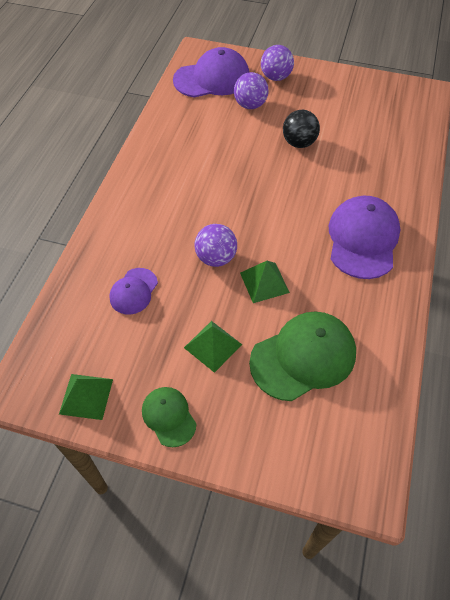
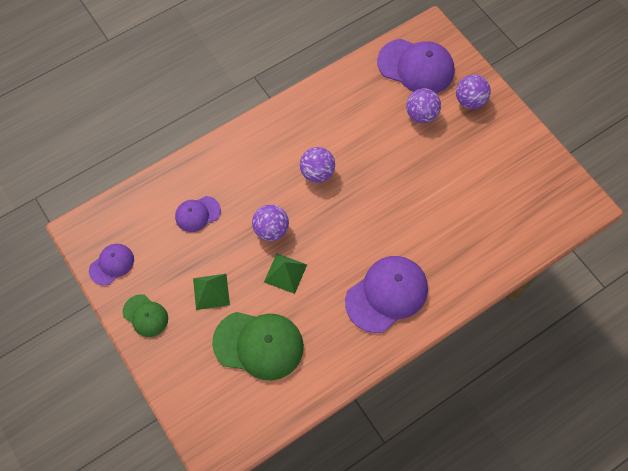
camera: 40 degrees right, 10 degrees up
green pyramid [59,374,113,420] -> purple cap [89,244,134,286]
green cap [142,387,196,447] -> green cap turned 120 degrees clockwise [123,294,168,337]
black ball [283,110,320,148] -> none
none -> purple ball [300,147,335,183]

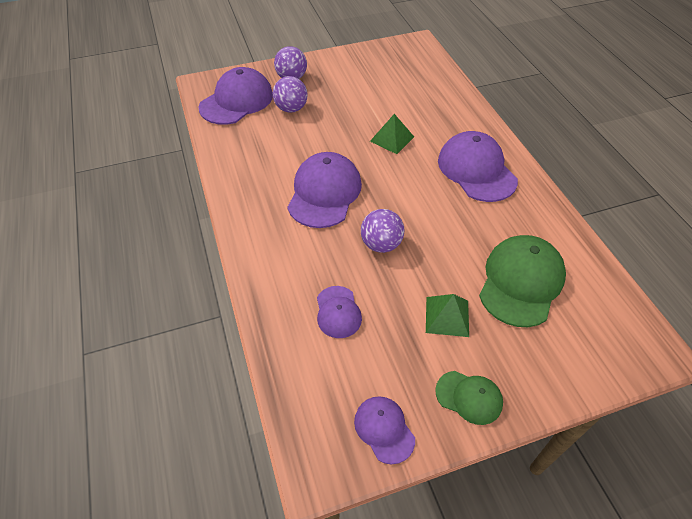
camera: 75 degrees left, 15 degrees down
green cap [123,294,168,337] -> green cap turned 60 degrees clockwise [435,371,503,425]
green pyramid [264,253,307,294] -> green pyramid moved to [370,114,414,154]
purple ball [300,147,335,183] -> purple cap [287,152,362,228]

